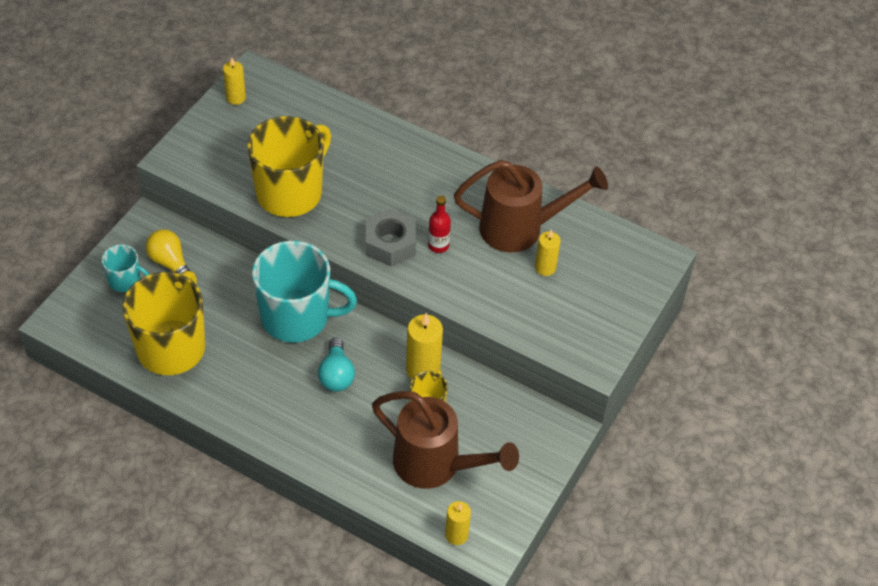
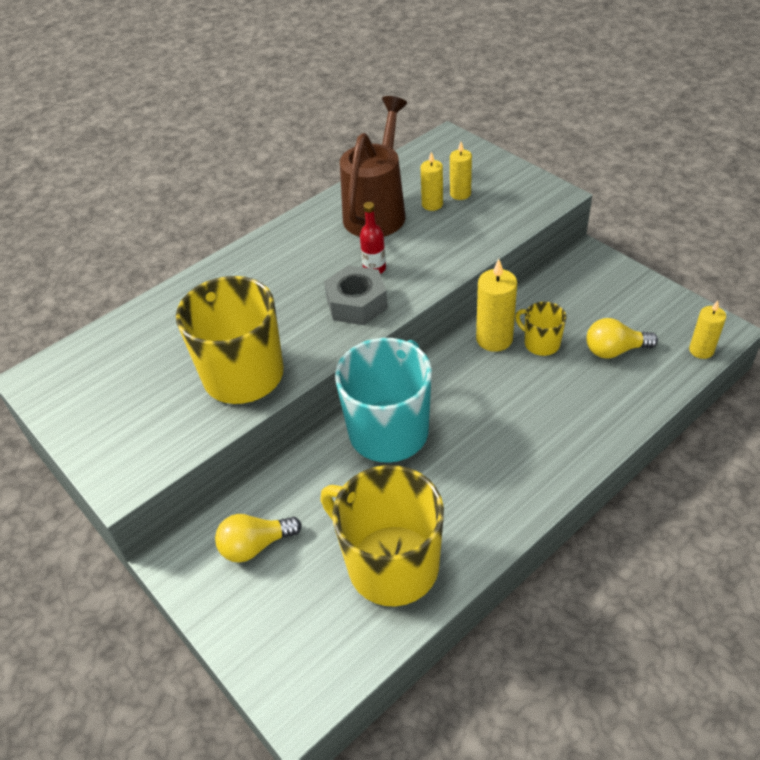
camera: 65 degrees left, 5 degrees down
turquoise mug [102,245,149,292] -> none
yellow candle [223,58,246,105] -> yellow candle moved to [450,142,472,200]
turquoise light bulb [318,338,355,392] -> none
brown watering can [372,391,519,489] -> yellow light bulb [586,318,658,359]

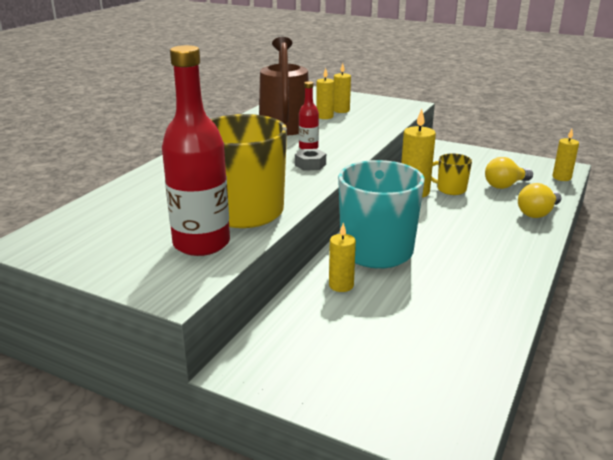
camera: 25 degrees left, 20 degrees down
yellow light bulb [215,514,302,563] -> yellow light bulb moved to [518,183,562,218]
yellow mug [320,465,444,607] -> none
grey nut [324,265,388,325] -> grey nut [295,149,326,171], size x0.56
none -> red bottle [162,45,230,256]
none -> yellow candle [329,223,356,292]

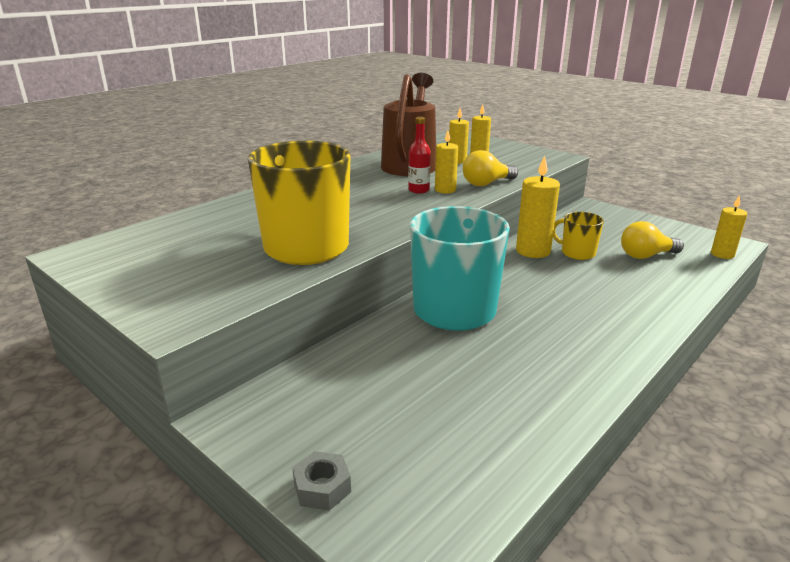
camera: 15 degrees right, 0 degrees up
red bottle [162,45,230,256] -> none
grey nut [295,149,326,171] -> grey nut moved to [292,451,351,511]
yellow candle [329,223,356,292] -> yellow candle moved to [435,130,458,194]
yellow light bulb [518,183,562,218] -> yellow light bulb moved to [463,150,518,186]

